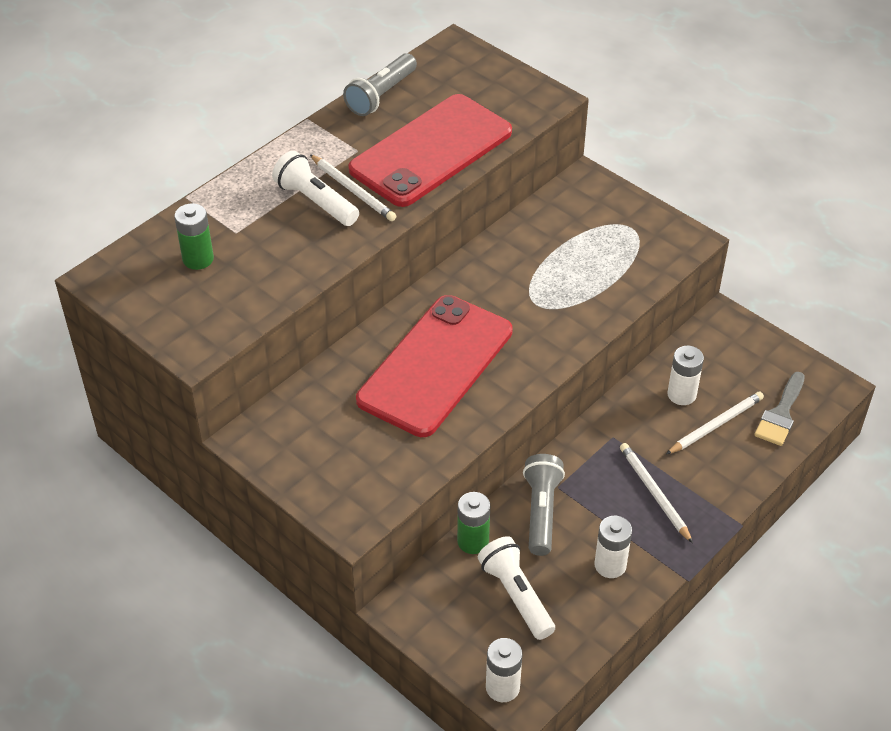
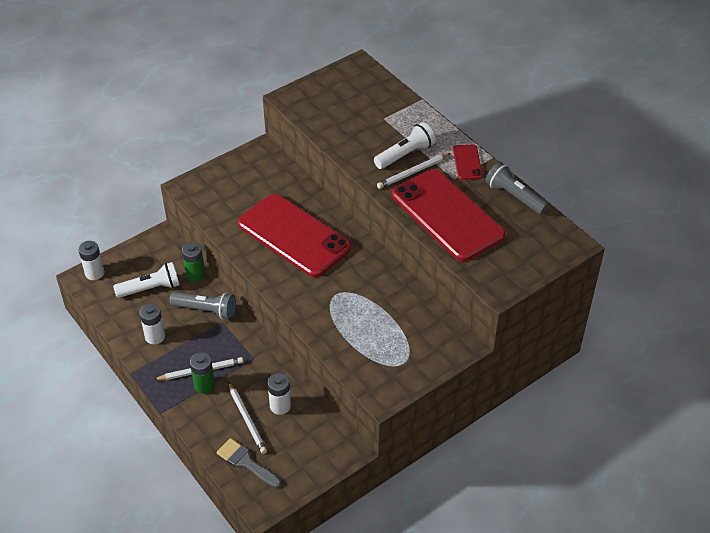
camera: 100 degrees right, 0 degrees up
green battery [174,203,214,270] -> green battery moved to [190,352,215,394]
none -> red phone [453,145,483,180]

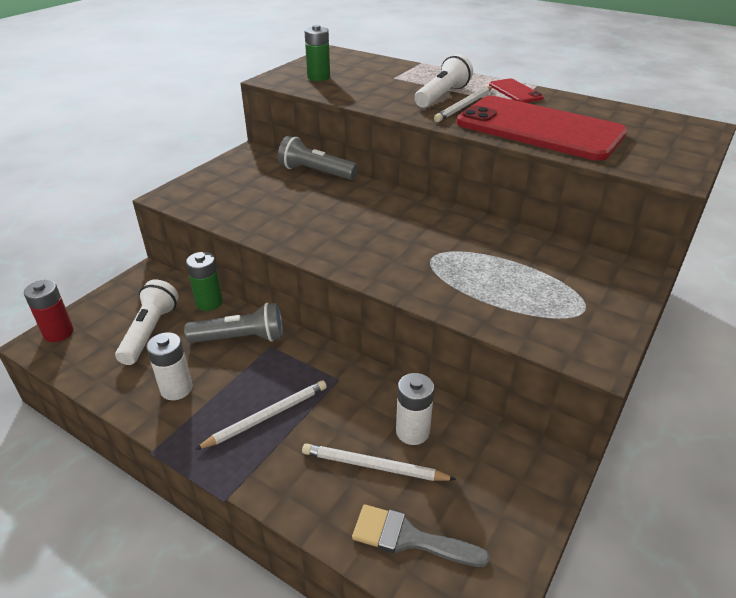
camera: 20 degrees left, 10 degrees down
white battery [78,241,104,280] -> red battery [24,280,74,342]
white flashlight [113,262,180,298] -> white flashlight turned 45 degrees counterclockwise [115,279,179,365]
green battery [190,352,215,394] -> green battery moved to [305,25,330,81]
white pencil [228,382,267,454] -> white pencil turned 150 degrees clockwise [302,443,456,481]
red phone [238,194,352,277] -> none
grey flashlight [485,162,549,215] -> grey flashlight moved to [278,136,358,180]

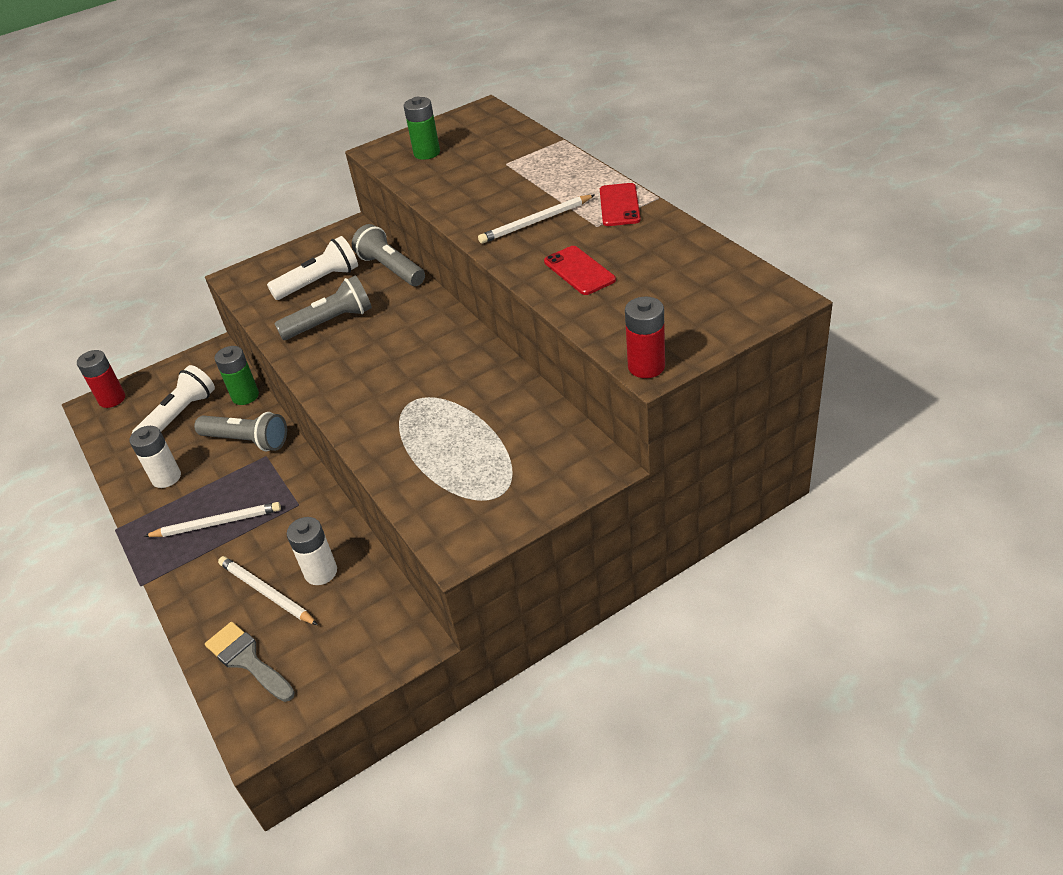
camera: 30 degrees right, 5 degrees up
white flashlight [415,54,473,108] -> white flashlight moved to [267,236,358,300]
red phone [457,96,627,161] -> red phone [544,246,616,295], size x0.42
none -> grey flashlight [274,275,372,340]
none -> red battery [625,297,665,378]

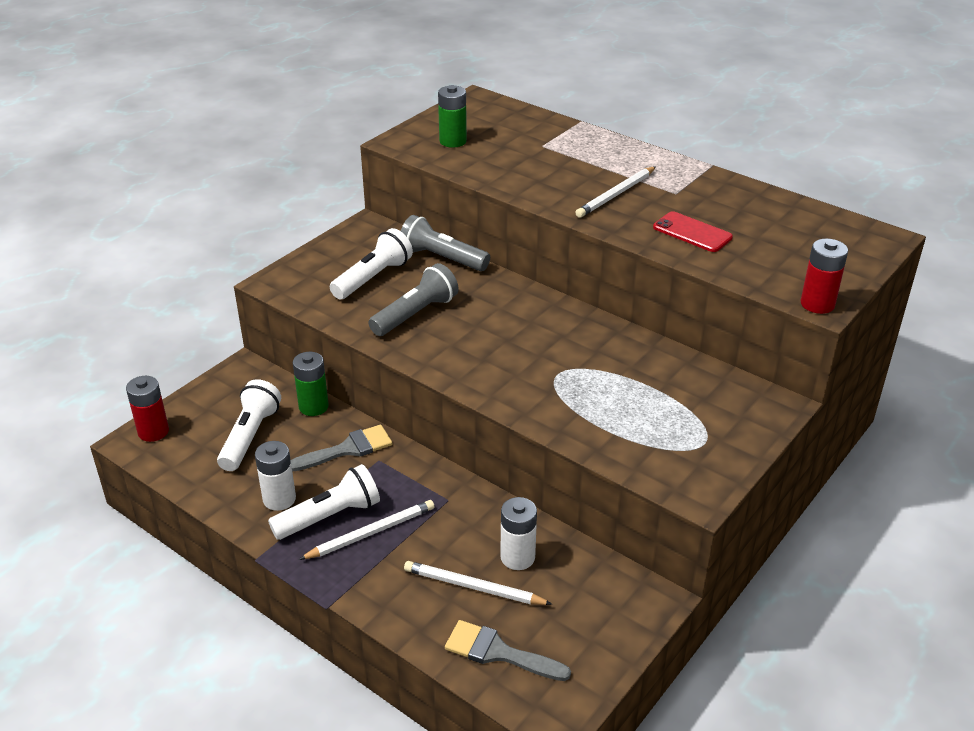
camera: 25 degrees left, 5 degrees down
grey flashlight [194,412,287,451] -> grey brush [291,425,392,471]
red phone [600,183,641,226] -> none
none -> white flashlight [268,464,380,540]

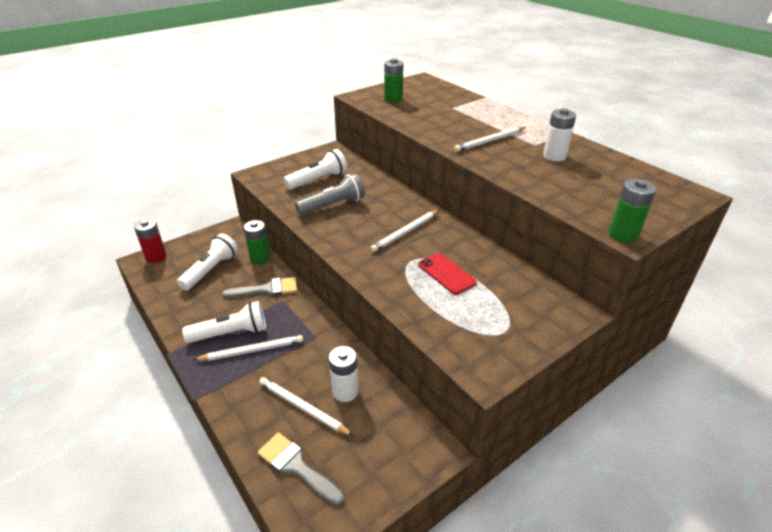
camera: 15 degrees right, 0 degrees up
white battery [255,441,296,511] -> white battery moved to [543,108,576,161]
grey flashlight [401,215,490,271] -> none
red phone [653,211,733,252] -> red phone moved to [418,253,477,295]
red battery [801,238,848,314] -> green battery [609,179,656,243]
none -> white pencil [370,210,439,252]

